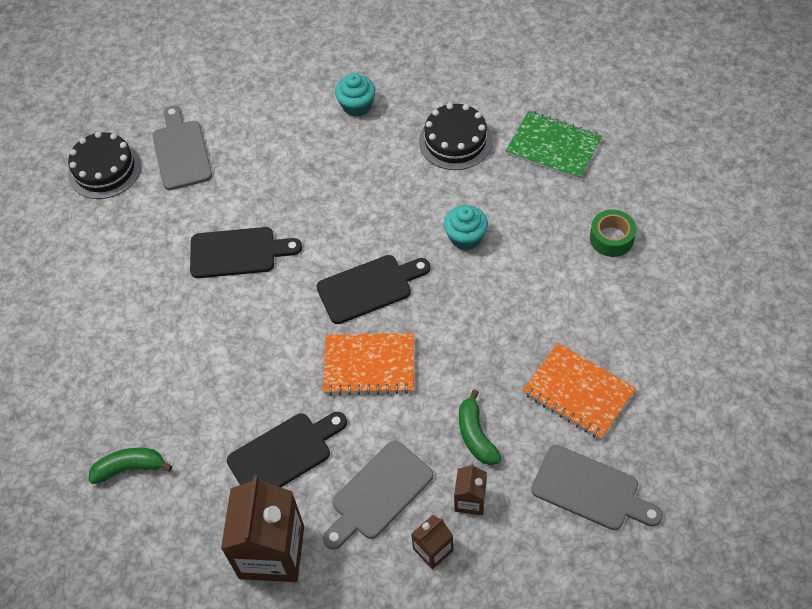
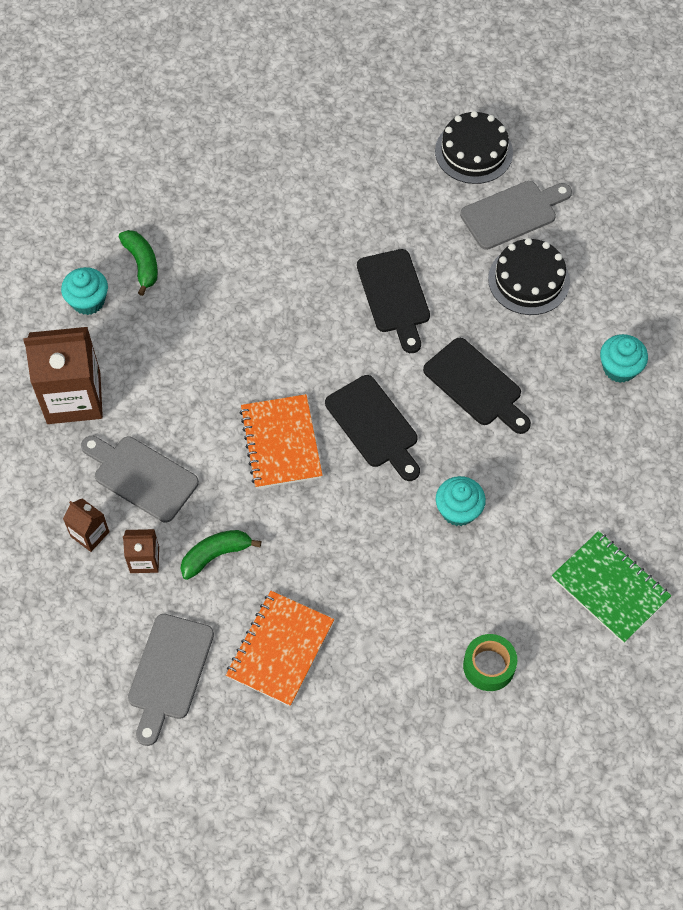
camera: 75 degrees right, 5 degrees up
black cutting board [227,412,347,487] -> black cutting board moved to [423,338,531,434]
black cake [419,103,493,170] -> black cake moved to [488,238,570,315]
green notebook [506,111,602,180] -> green notebook turned 60 degrees counterclockwise [552,531,671,643]
none -> turquoise cupcake [61,267,108,315]

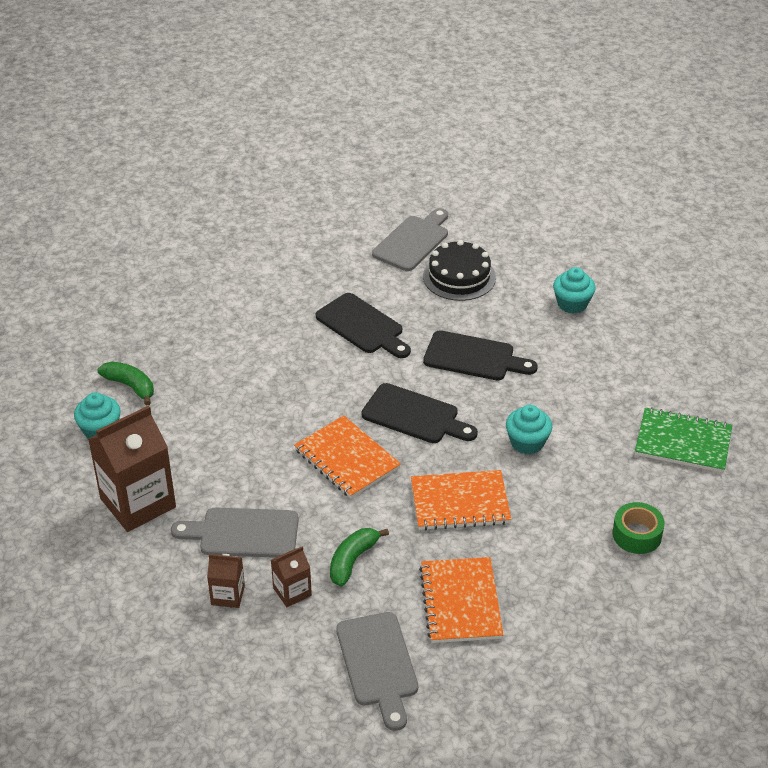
camera: 30 degrees left, 20 degrees down
black cake [435,111,513,184] -> none
none -> orange notebook [411,470,511,530]

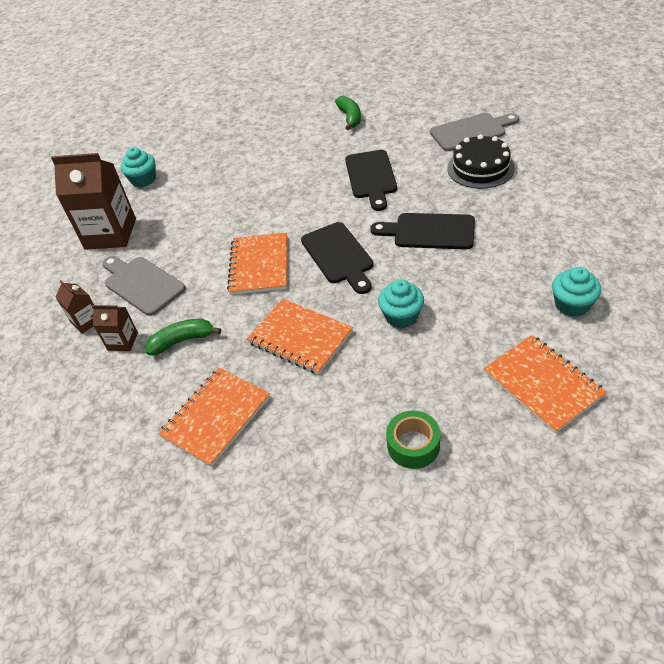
camera: 45 degrees right, 5 degrees up
green banana [98,361,154,406] -> green banana moved to [335,96,361,130]
grey cutting board [336,612,418,731] -> none
black cutting board [423,330,538,380] -> black cutting board turned 135 degrees clockwise [370,213,475,250]
turquoise cupcake [553,267,595,314] -> turquoise cupcake moved to [552,267,601,317]
green notebook [635,407,732,473] -> orange notebook [483,335,606,433]

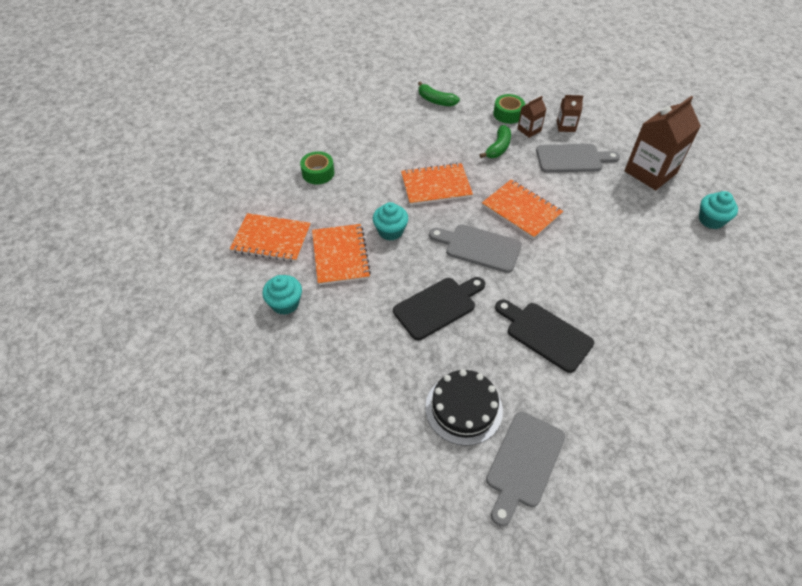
camera: 130 degrees right, 5 degrees up
orange notebook [158,367,270,467] -> orange notebook moved to [312,224,371,285]
black cutting board [301,222,373,294] -> grey cutting board [429,224,522,273]
green banana [335,96,361,130] -> green banana moved to [418,81,460,106]
none -> green tape [493,94,525,124]

